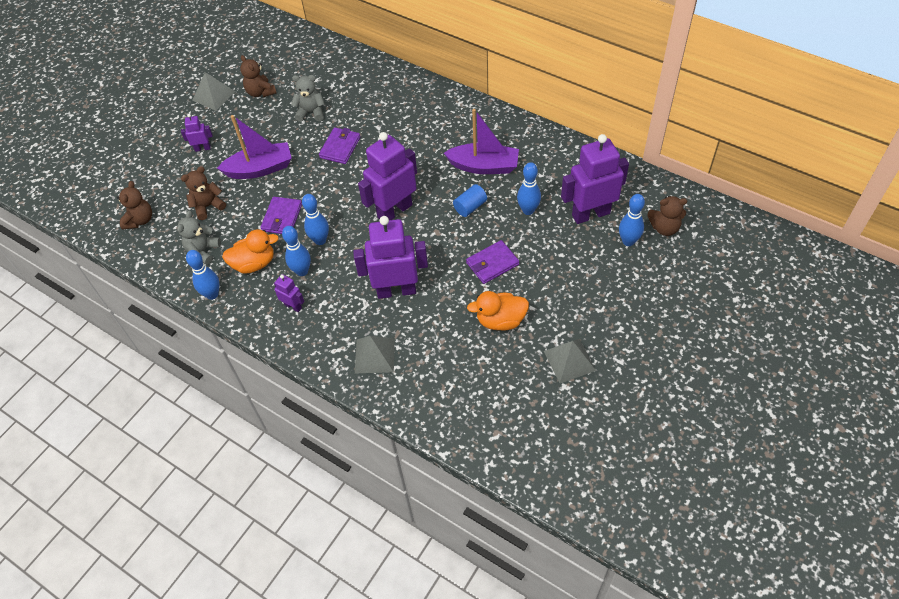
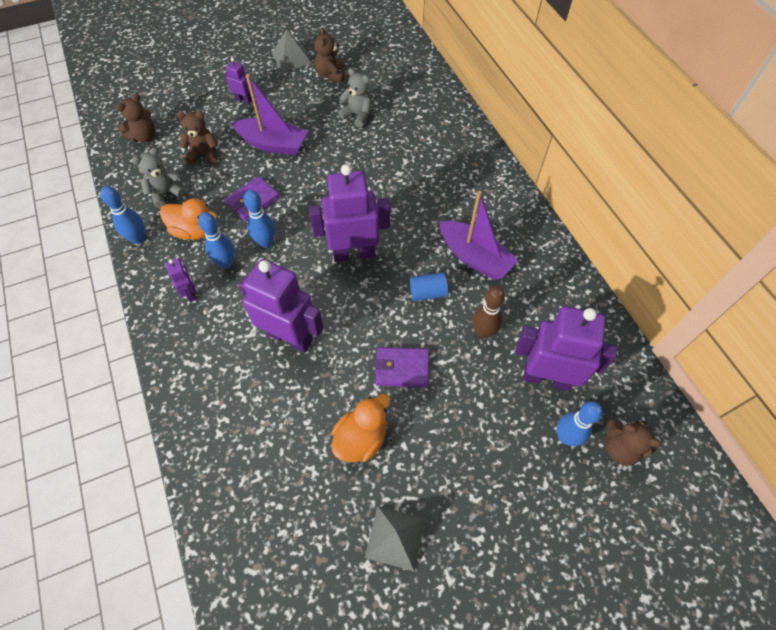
camera: 30 degrees right, 5 degrees up
purple wallet [319,127,361,164] -> none
grey pyramid [355,336,395,373] -> none
orange duck [467,291,529,331] -> orange duck turned 105 degrees clockwise [331,394,390,462]
blue bowling pin [517,162,541,215] -> brown bowling pin [472,286,505,339]

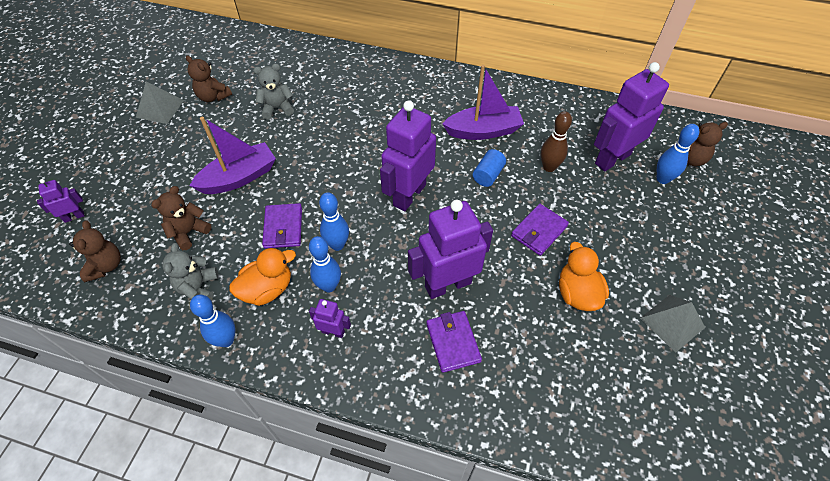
camera: 50 degrees left, 5 degrees down
purple robot [225,57,254,104] -> purple robot moved to [37,179,85,223]
none -> purple wallet [426,311,482,373]

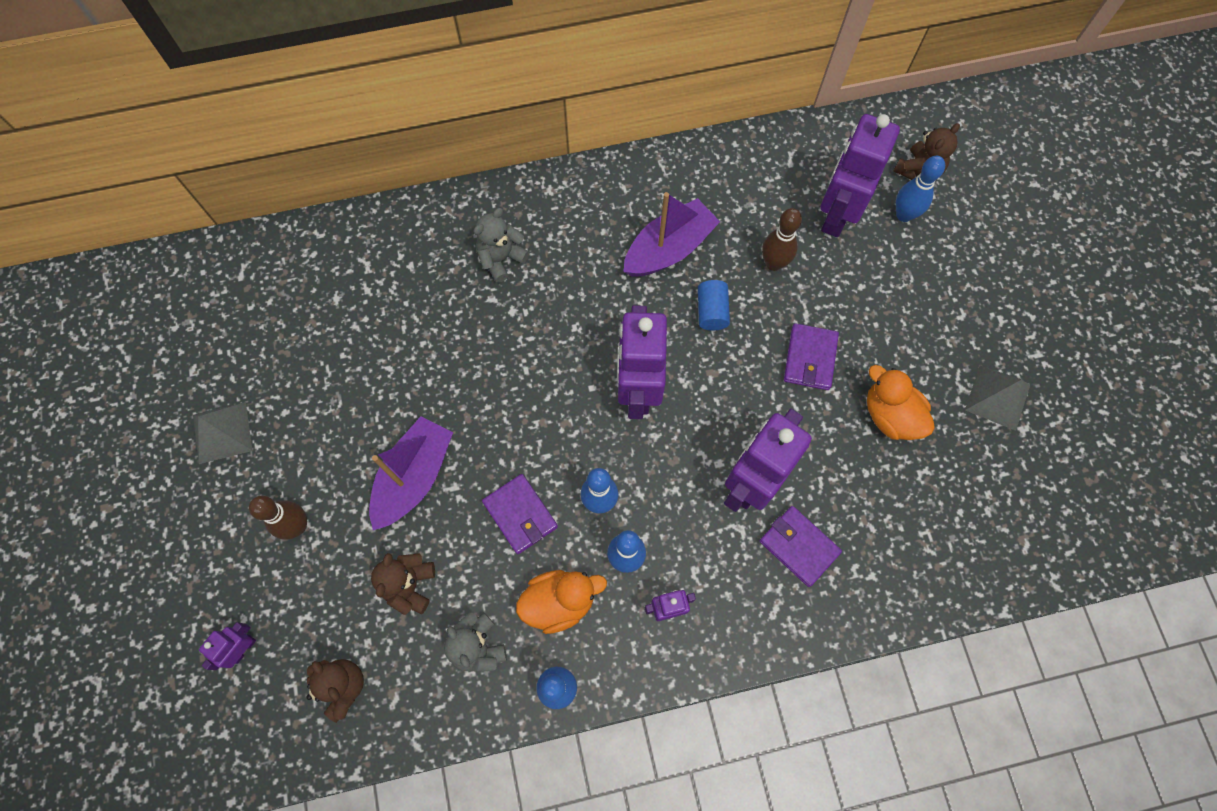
camera: 30 degrees left, 15 degrees up
brown teddy bear [186,55,232,102] -> none
orange duck [229,247,296,306] -> orange duck turned 45 degrees clockwise [516,570,607,634]
grey teddy bear [253,64,294,120] -> grey teddy bear moved to [473,208,529,283]
none -> brown bowling pin [249,495,307,539]

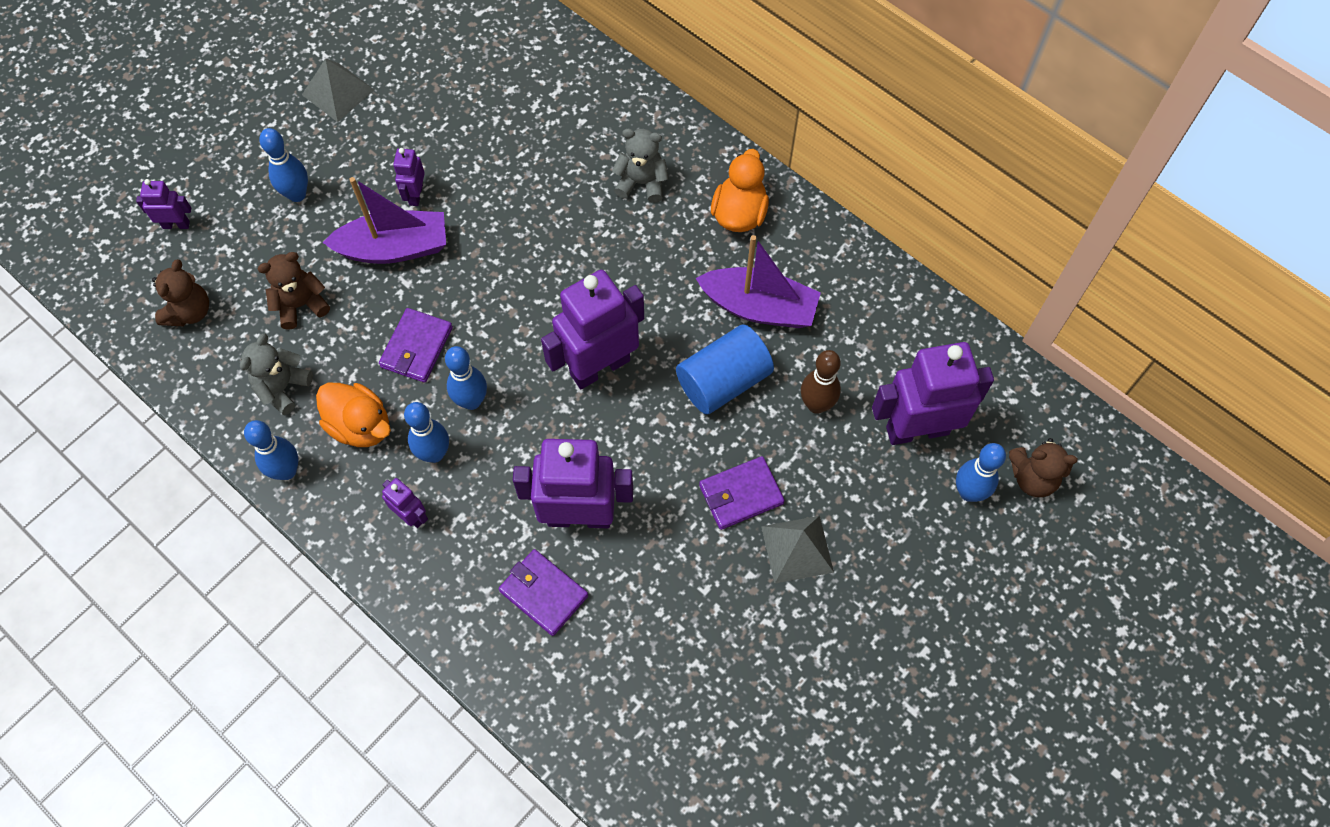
camera: 55 degrees right, 5 degrees down
brown bowling pin [249,495,307,539] -> blue bowling pin [259,128,308,202]
blue cylinder [698,280,730,330] -> blue cylinder [676,324,774,415], size x1.69
purple wallet [760,506,842,587] -> purple wallet turned 60 degrees counterclockwise [498,549,588,636]
orange duck [867,365,935,440] -> orange duck moved to [711,149,769,232]
grey pyramid [965,366,1030,431] -> grey pyramid moved to [761,516,834,583]
none -> purple robot [393,148,425,206]

